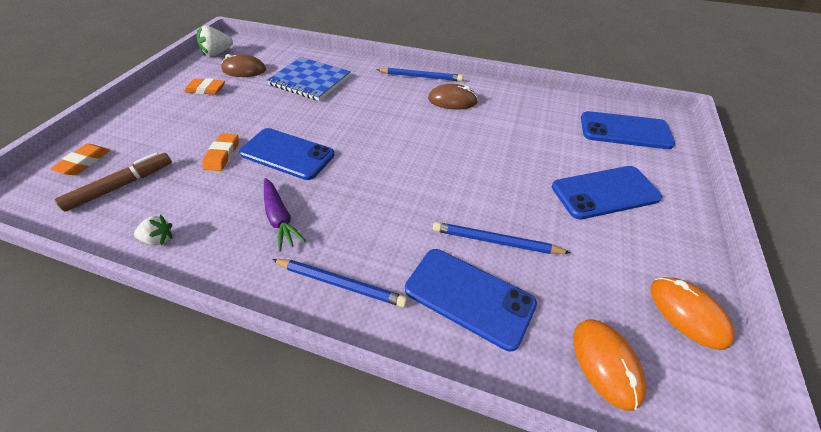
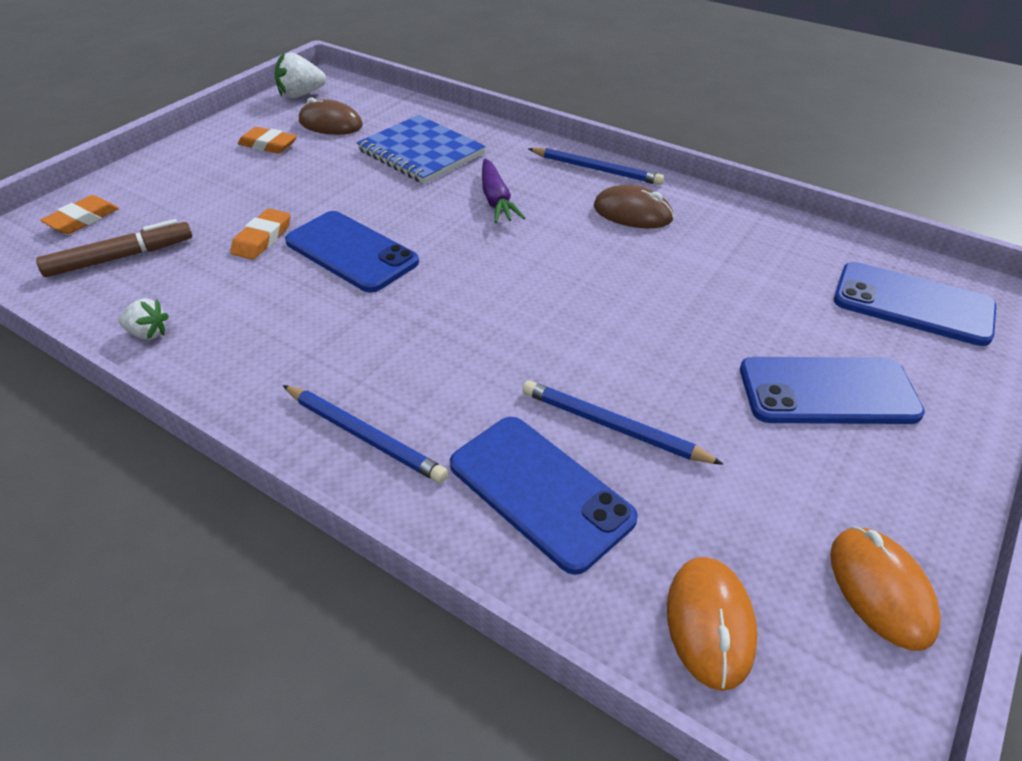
camera: 15 degrees right, 5 degrees down
purple carrot [264,178,306,252] -> purple carrot moved to [482,159,525,223]

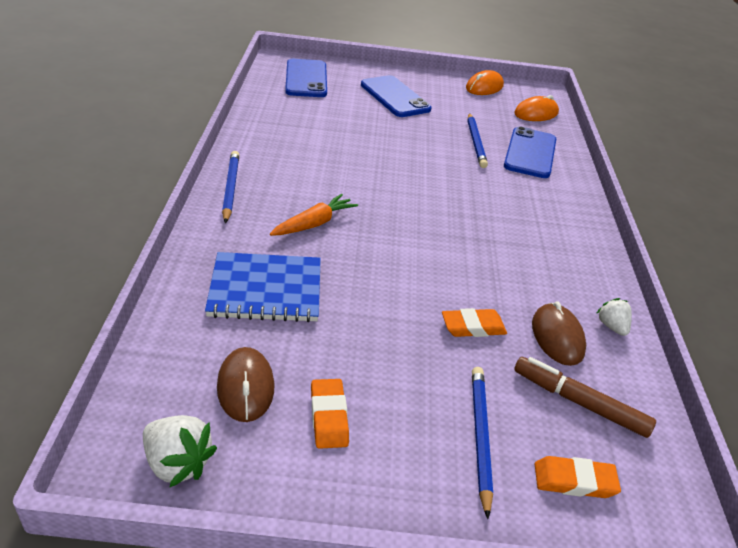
camera: 125 degrees left, 5 degrees down
blue pencil [282,385,448,483] -> blue pencil moved to [472,367,493,519]
blue phone [285,211,419,293] -> none
blue notebook [357,115,486,184] -> blue notebook turned 75 degrees clockwise [205,252,321,322]
purple carrot [482,159,525,223] -> orange carrot [270,194,358,236]
brown mouse [593,185,674,228] -> brown mouse moved to [532,301,586,366]

